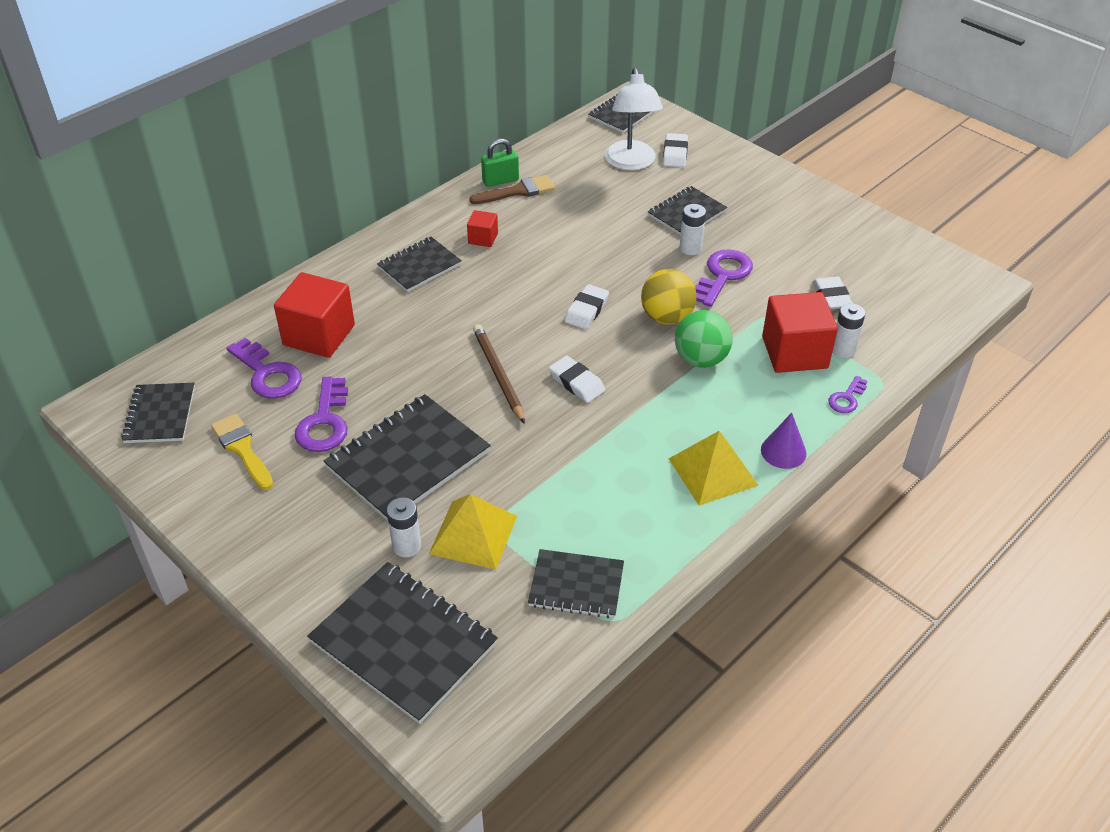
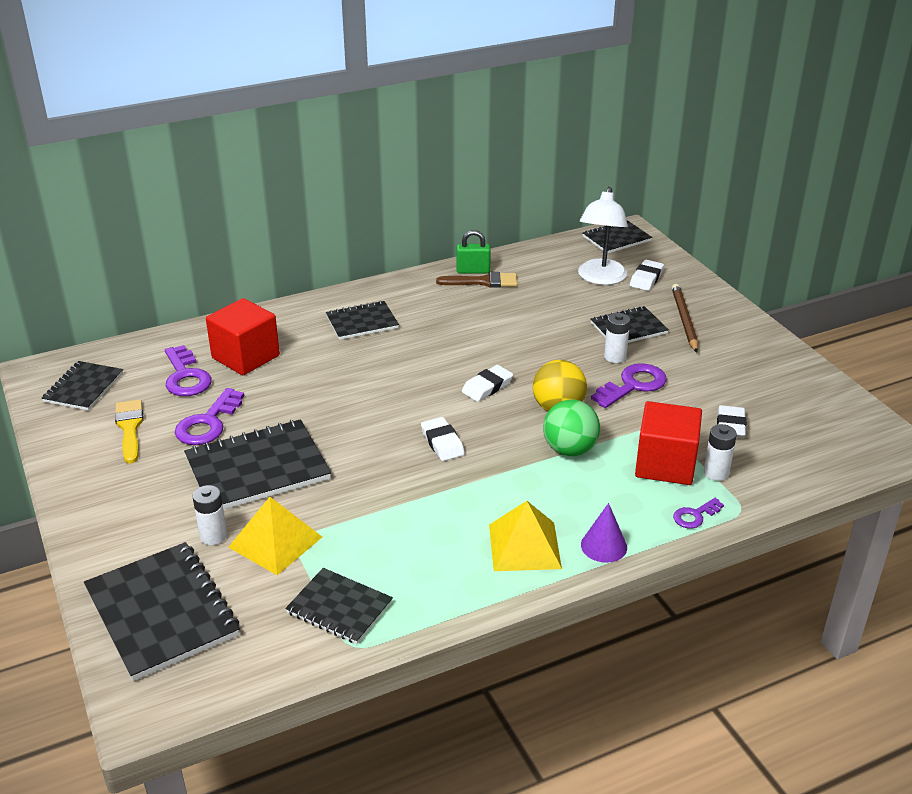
camera: 20 degrees right, 10 degrees down
red cube [467,210,498,247] -> none
brown pencil [473,324,525,424] -> brown pencil moved to [672,284,698,353]

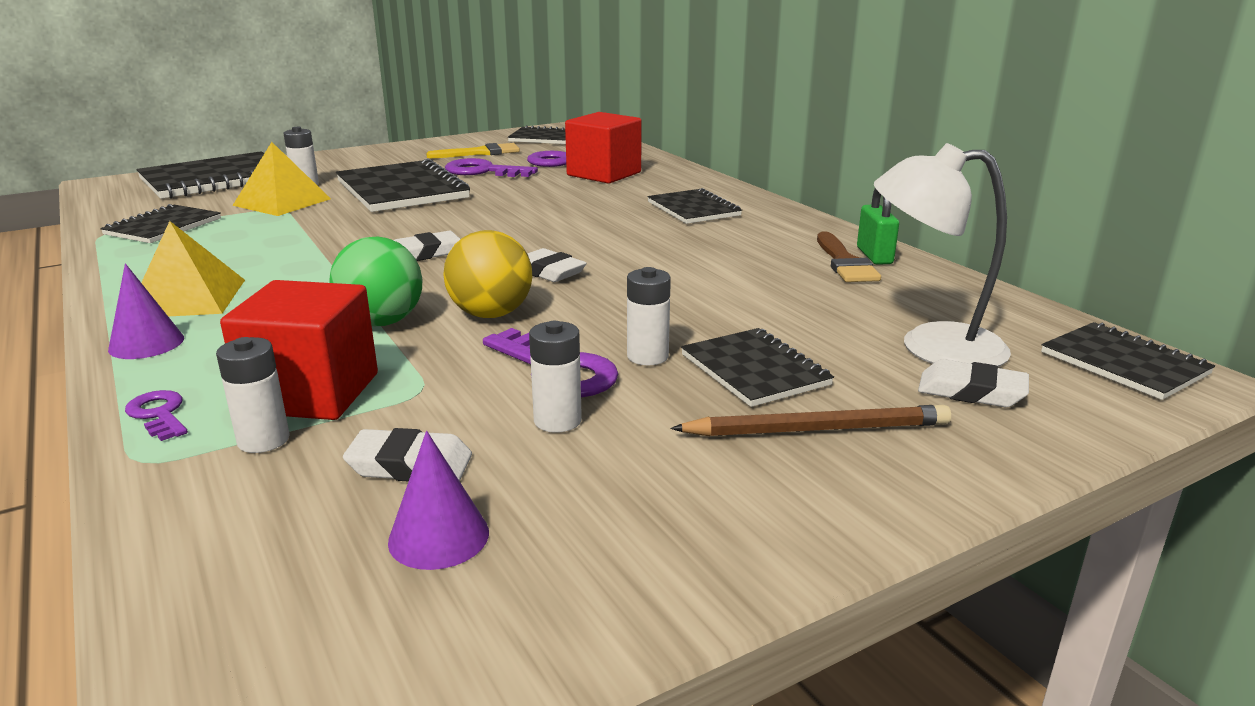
camera: 85 degrees right, 10 degrees down
none -> purple cone [388,431,489,570]
none -> white battery [529,321,582,433]

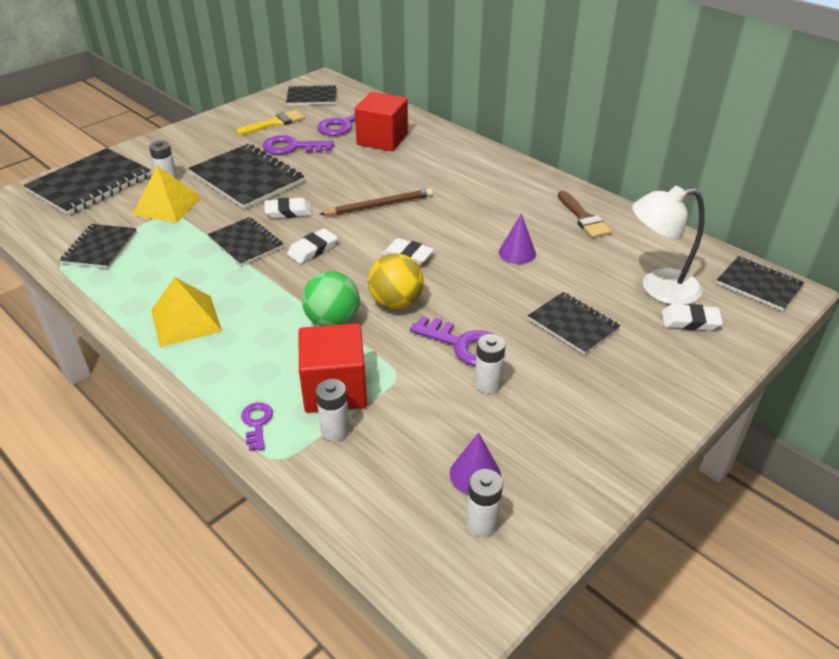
camera: 15 degrees left, 15 degrees up
purple cone [108,264,184,359] -> purple cone moved to [499,214,536,264]
purple key [125,390,188,441] -> purple key turned 45 degrees clockwise [241,402,273,451]
white eraser [343,428,472,481] -> white eraser moved to [264,198,312,219]
white battery [627,267,671,365] -> white battery moved to [466,469,503,537]
black notebook [647,188,742,224] -> black notebook moved to [208,217,283,266]
brown pencil [670,405,951,436] -> brown pencil moved to [319,188,433,215]
green padlock [857,188,899,265] -> none

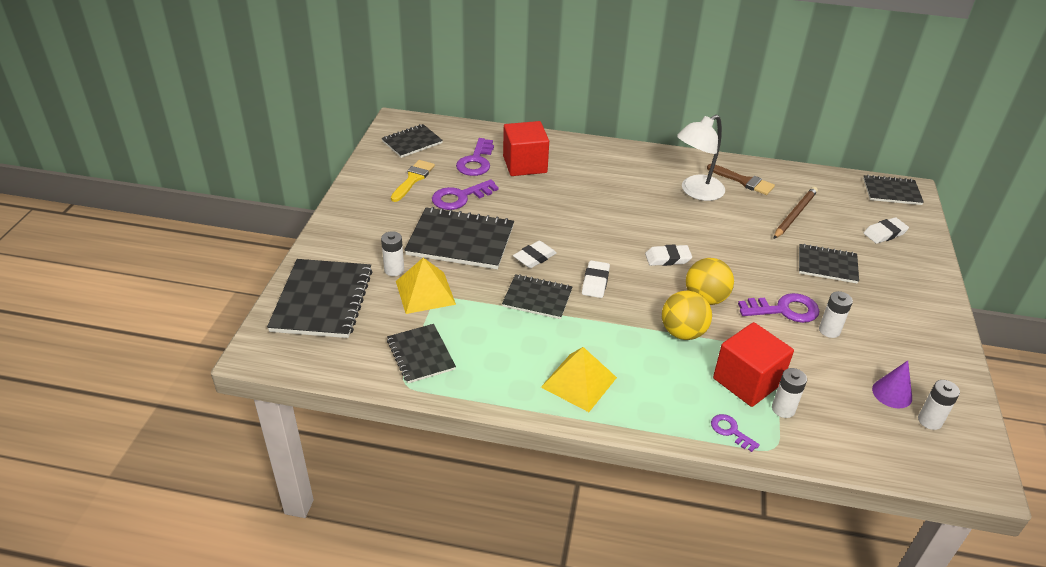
camera: 35 degrees left, 0 degrees up
green ball [302,271,360,326] -> yellow ball [662,290,712,340]
brown pencil [319,188,433,215] -> brown pencil moved to [773,187,818,239]
purple cone [499,214,536,264] -> none
white lamp [632,186,705,305] -> white lamp moved to [677,115,725,201]

